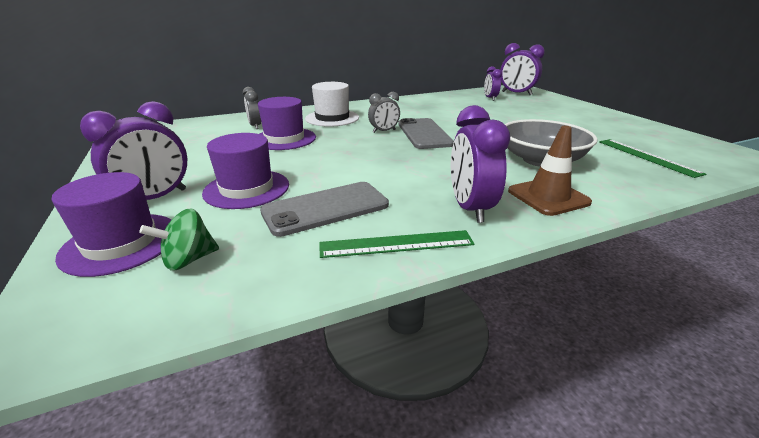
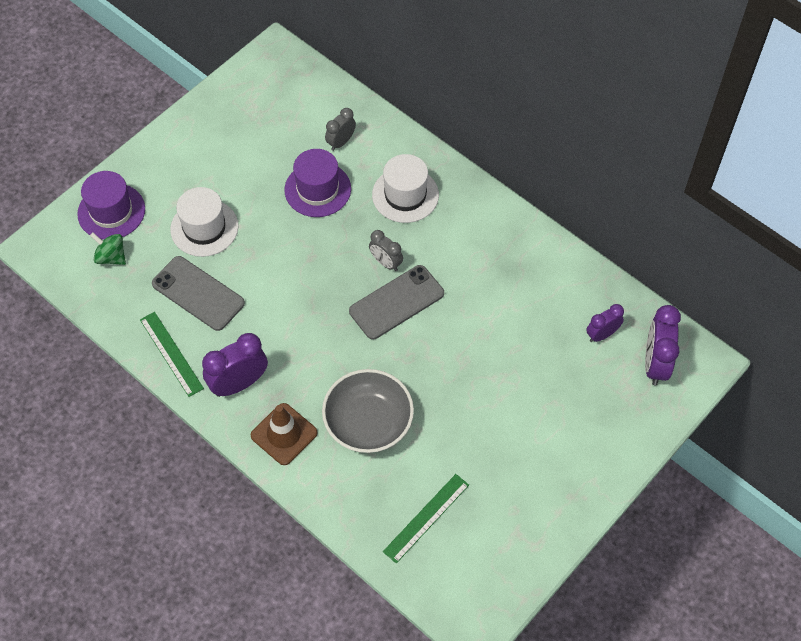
camera: 65 degrees right, 30 degrees up
purple clock [80,101,187,200] -> none
purple hat [202,133,289,209] -> white hat [170,187,238,257]

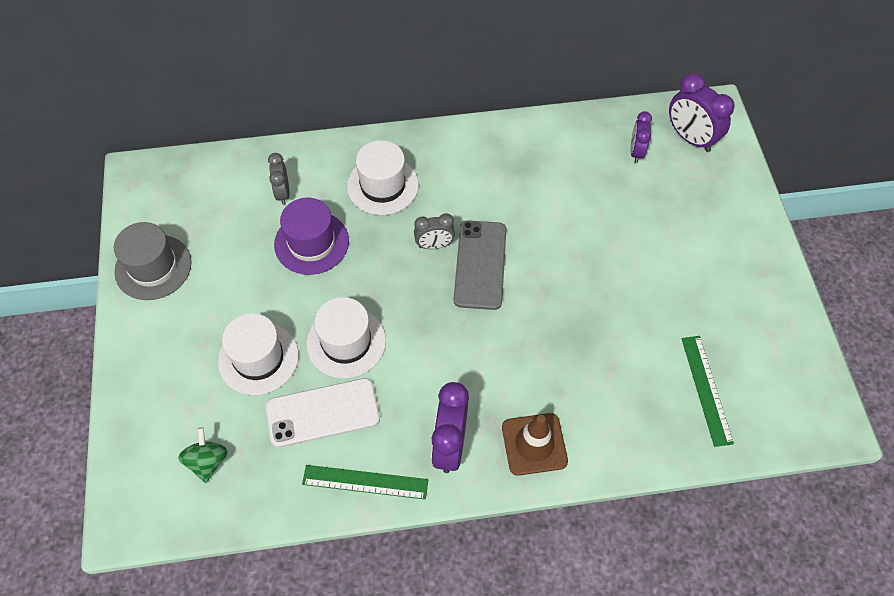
camera: 50 degrees left, 0 degrees up
purple hat [77,171,145,240] -> none
green spinning top [90,232,126,265] -> green spinning top turned 105 degrees clockwise [178,427,228,483]
grey phone [152,256,245,331] -> white phone [266,378,380,448]
grey bowl [322,369,414,453] -> none
none -> grey hat [114,222,192,300]
none -> white hat [306,297,386,379]

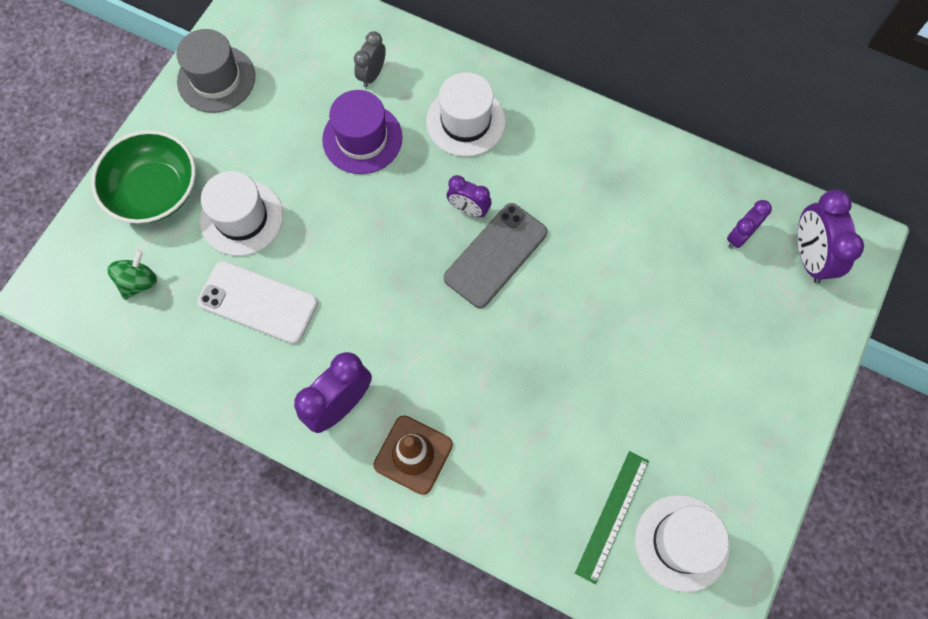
camera: 35 degrees right, 10 degrees up
green ruler [302,465,428,500] -> none
white hat [306,297,386,379] -> white hat moved to [635,495,730,592]
grey clock [414,214,455,249] -> purple clock [447,175,491,217]
none -> green bowl [91,130,196,223]

